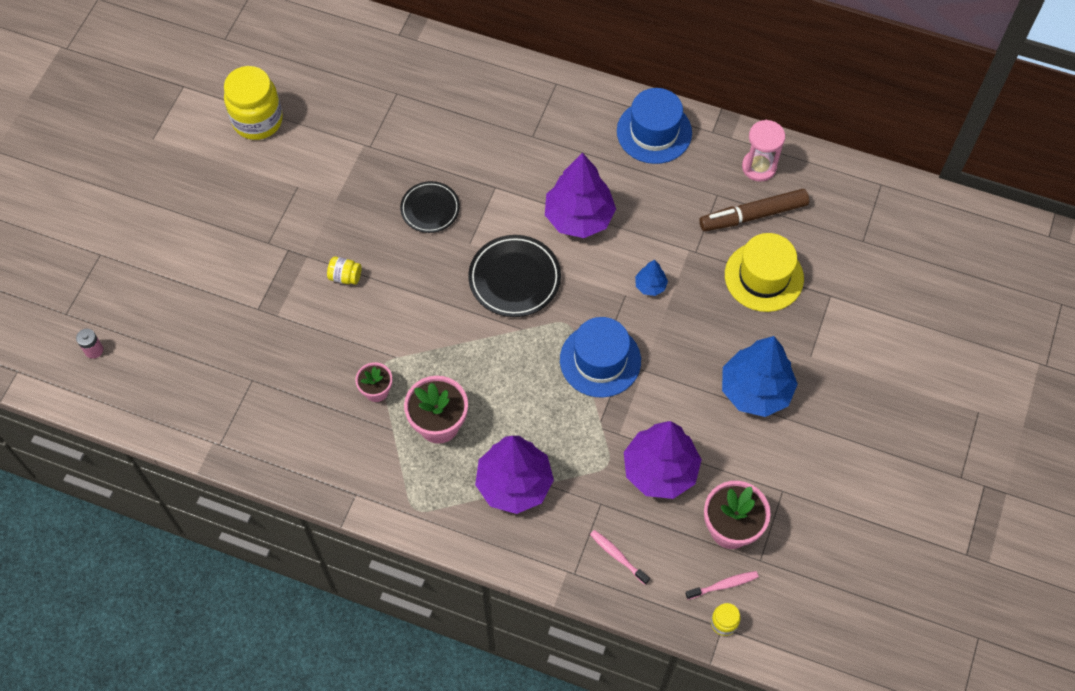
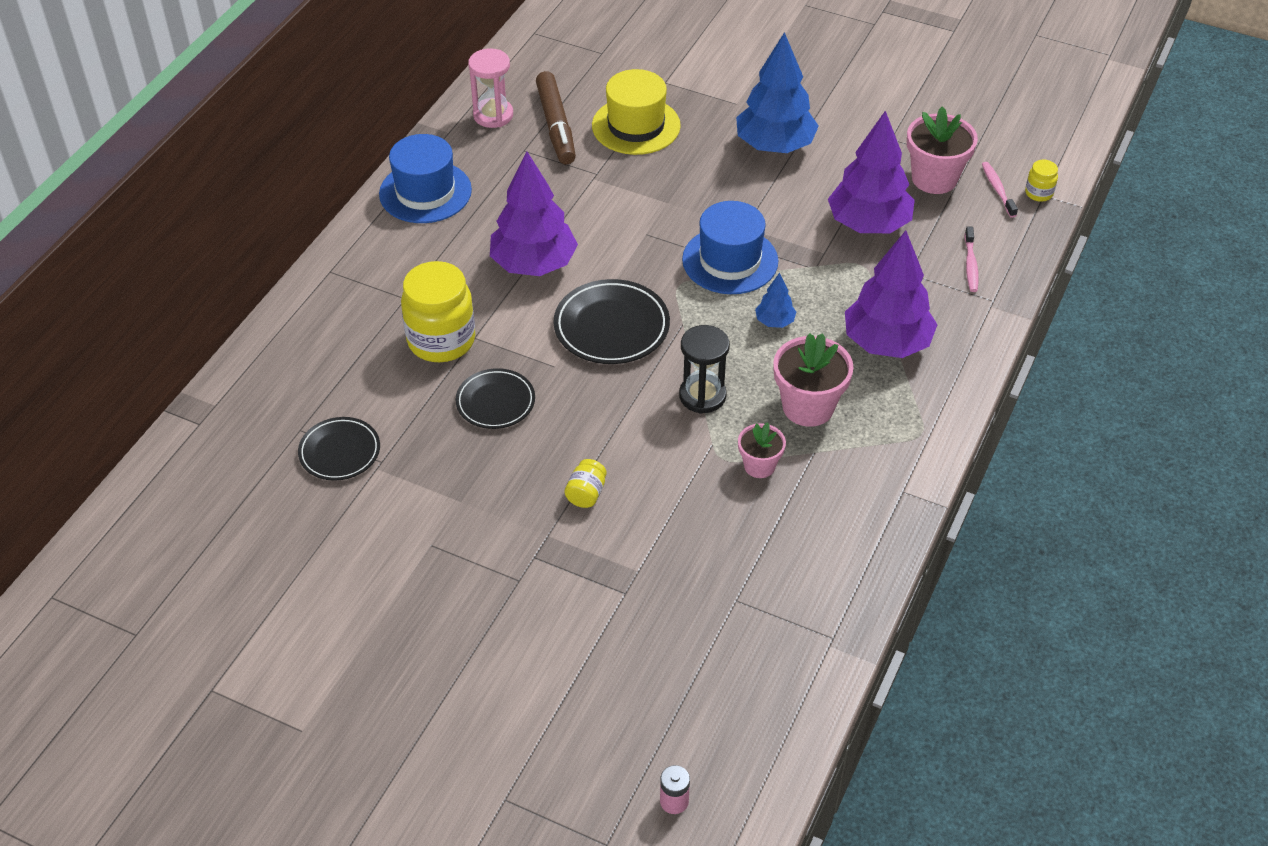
camera: 85 degrees left, 15 degrees down
yellow jar [224,66,283,140] -> yellow jar moved to [401,261,475,362]
pink toothbrush [590,530,650,585] -> pink toothbrush turned 45 degrees counterclockwise [965,226,979,292]
blue tree [635,260,668,296] -> blue tree moved to [755,273,796,328]
none -> black plate [298,417,380,481]
none -> black hourglass [679,325,730,414]

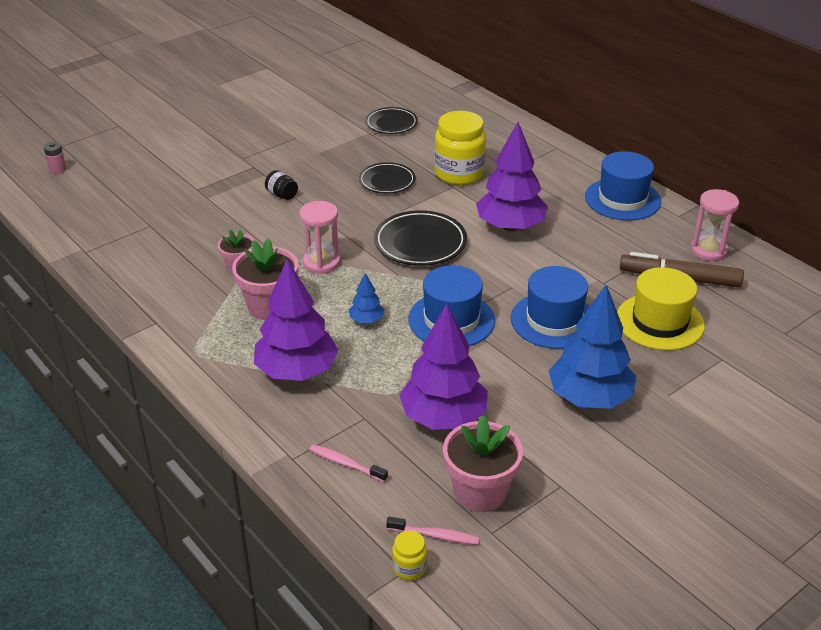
camera: 115 degrees right, 10 degrees down
yellow jar [565,459,607,508] -> black jar [265,170,298,200]
black hourglass [679,325,730,414] -> pink hourglass [299,201,340,274]
none -> blue hat [511,266,590,349]

